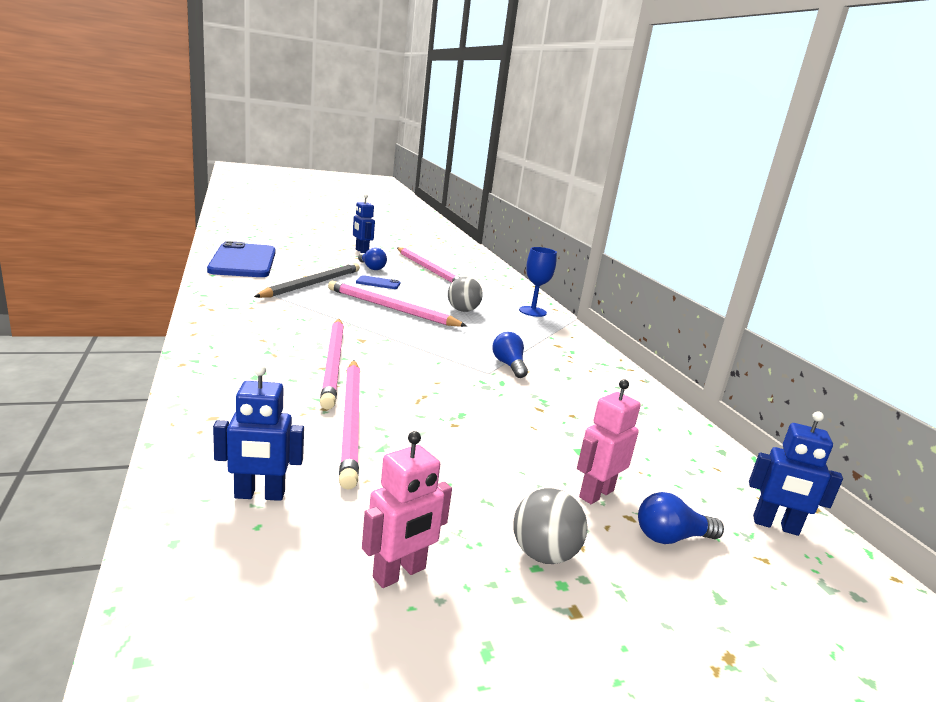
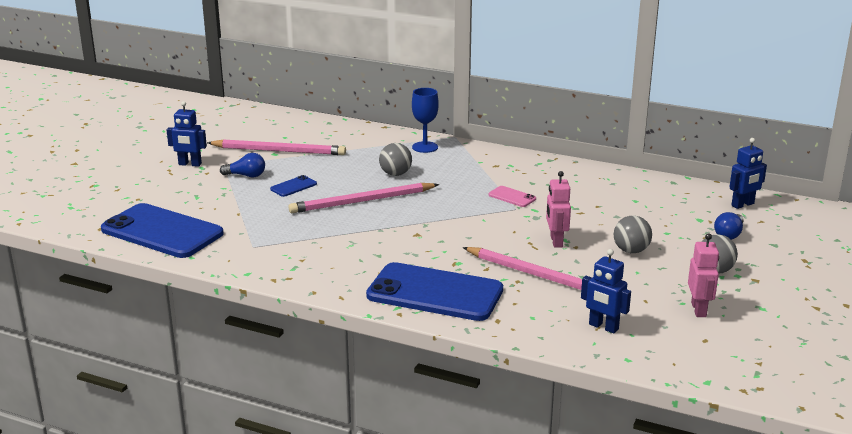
camera: 45 degrees left, 5 degrees up
blue robot [213,365,304,501] -> blue robot turned 90 degrees clockwise [581,249,631,333]
grey pencil [254,263,360,298] -> none
pink pencil [320,319,344,409] -> none
blue light bulb [492,332,528,378] -> pink phone [489,186,536,207]
pink robot [577,380,641,504] -> pink robot moved to [546,171,571,248]
none -> blue phone [366,262,503,321]
none -> grey ball [614,216,652,253]

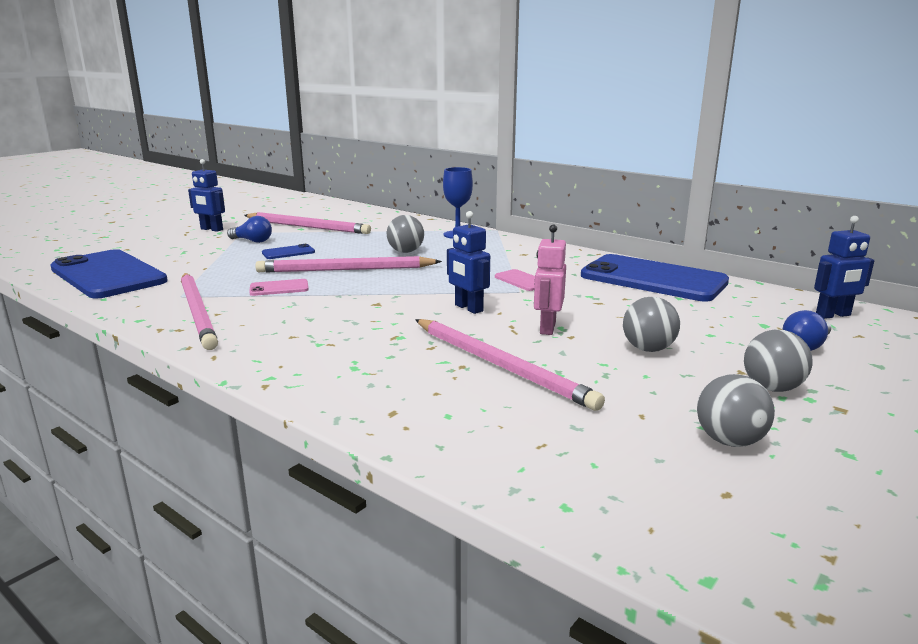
camera: 15 degrees right, 5 degrees down
blue phone [366,262,503,321] -> blue phone moved to [581,254,729,301]
blue robot [581,249,631,333] -> blue robot moved to [447,211,490,314]
pink robot [688,233,719,317] -> grey ball [697,374,775,447]
none -> pink pencil [181,273,218,350]
none -> pink phone [249,279,309,296]

